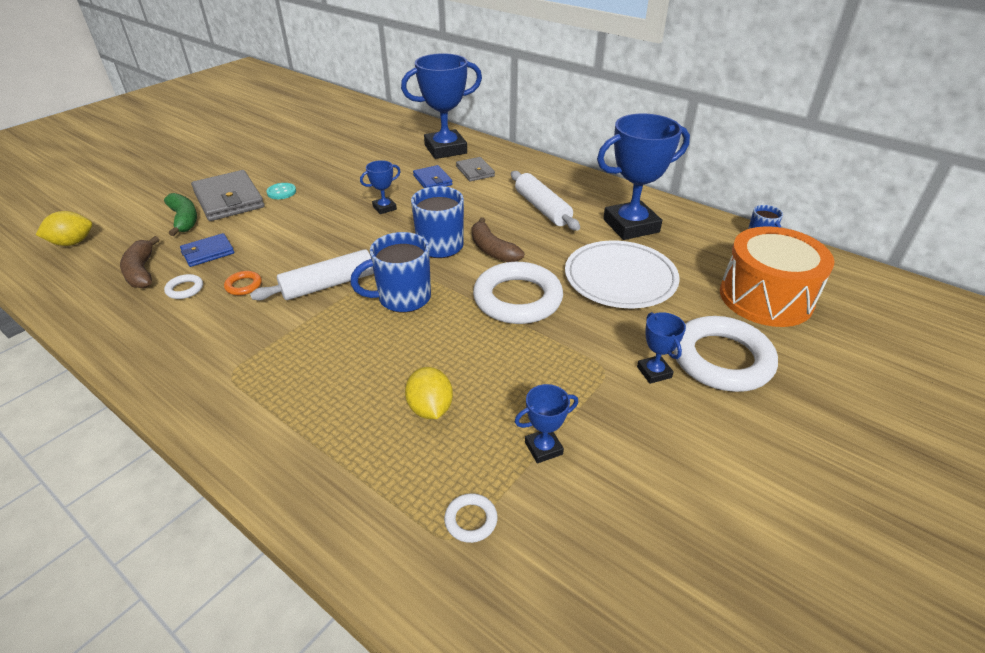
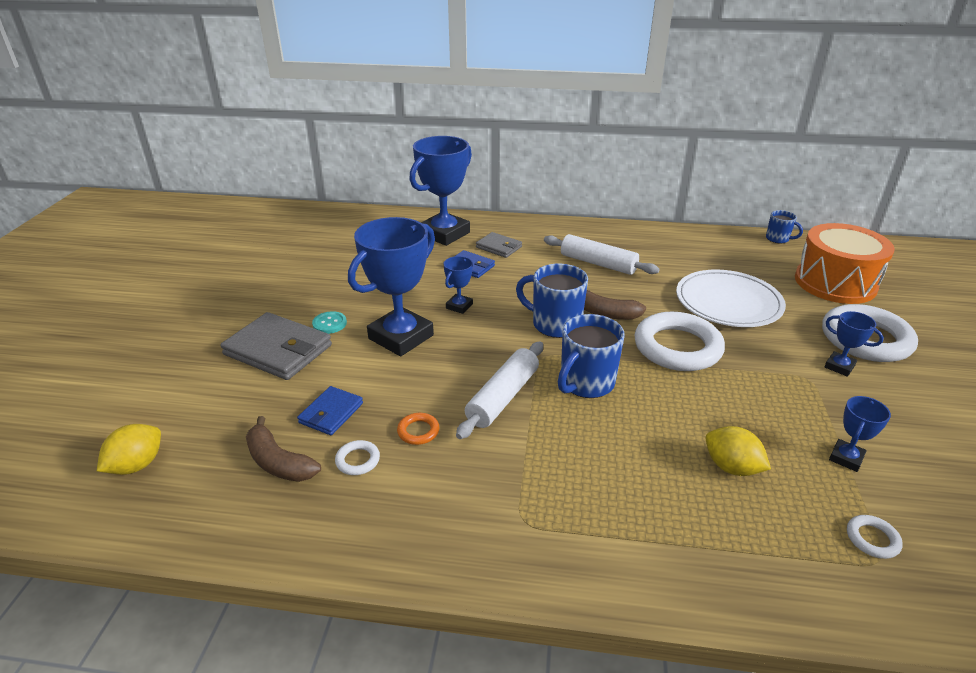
camera: 30 degrees left, 5 degrees down
green banana [164,193,197,236] -> none
blue trophy [597,114,690,240] -> blue trophy moved to [348,217,435,356]

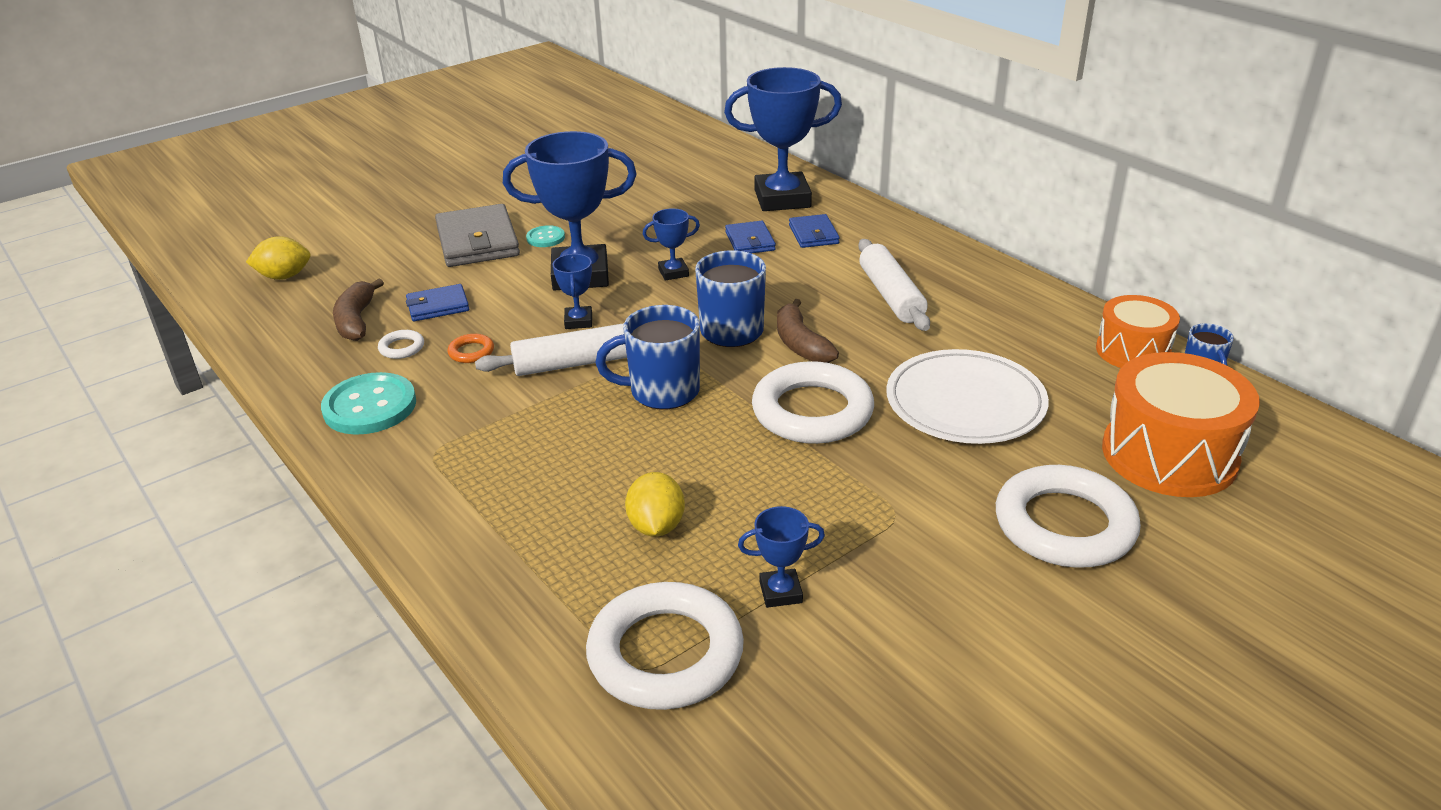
camera: 45 degrees right, 0 degrees up
grey wallet [476,232,522,258] -> blue wallet [789,214,840,248]
blue trophy [825,311,884,377] -> blue trophy moved to [552,254,592,329]
white ring [847,515,903,559] -> white ring [586,582,744,710], size x2.42
none -> turquoise button [321,372,416,435]
none -> orange drum [1096,295,1180,368]

